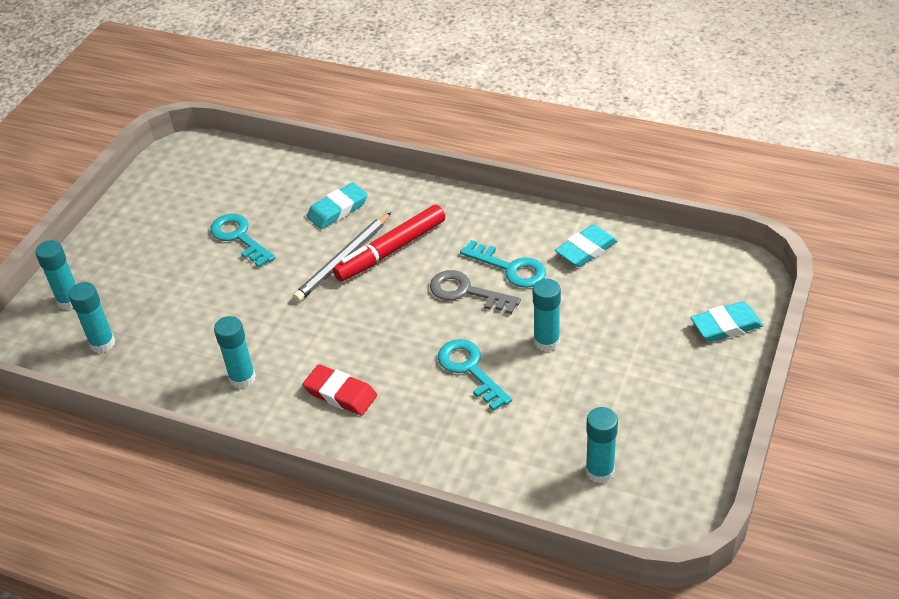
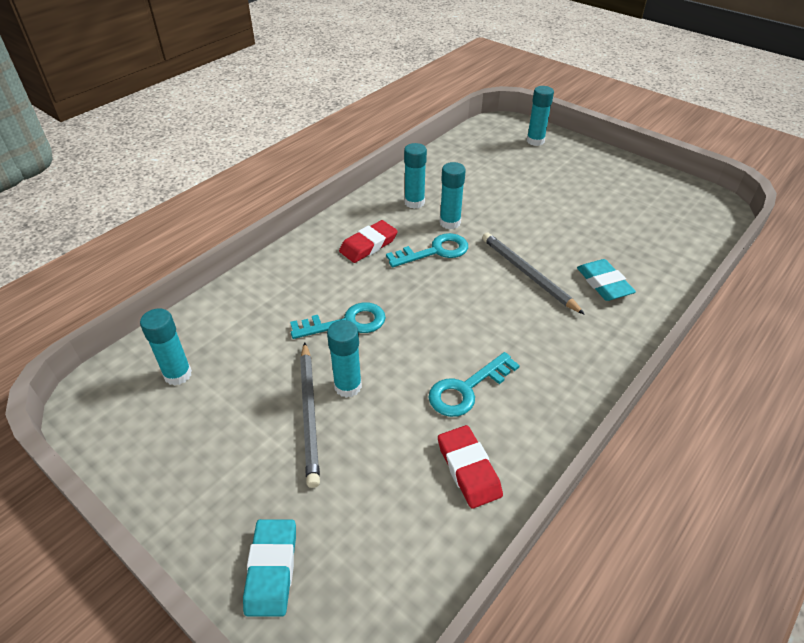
camera: 105 degrees right, 0 degrees up
turquoise glue stick [69,282,115,353] -> turquoise glue stick moved to [440,162,466,229]
turquoise key [210,214,275,267] -> turquoise key moved to [386,233,468,267]
red marker [333,205,445,282] -> none
grey key [430,270,521,314] -> none
turquoise eraser [555,224,618,267] -> red eraser [438,425,503,509]
none -> grey pencil [300,342,320,488]

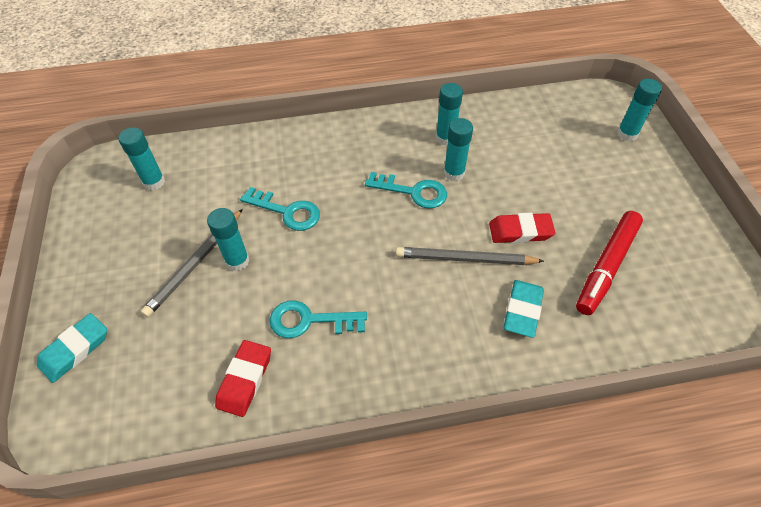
camera: 40 degrees right, 10 degrees up
red eraser [339,220,398,263] -> red eraser moved to [489,213,556,243]
grey pencil [482,232,585,315] -> grey pencil turned 90 degrees counterclockwise [396,247,544,265]
none -> red marker [576,211,643,315]

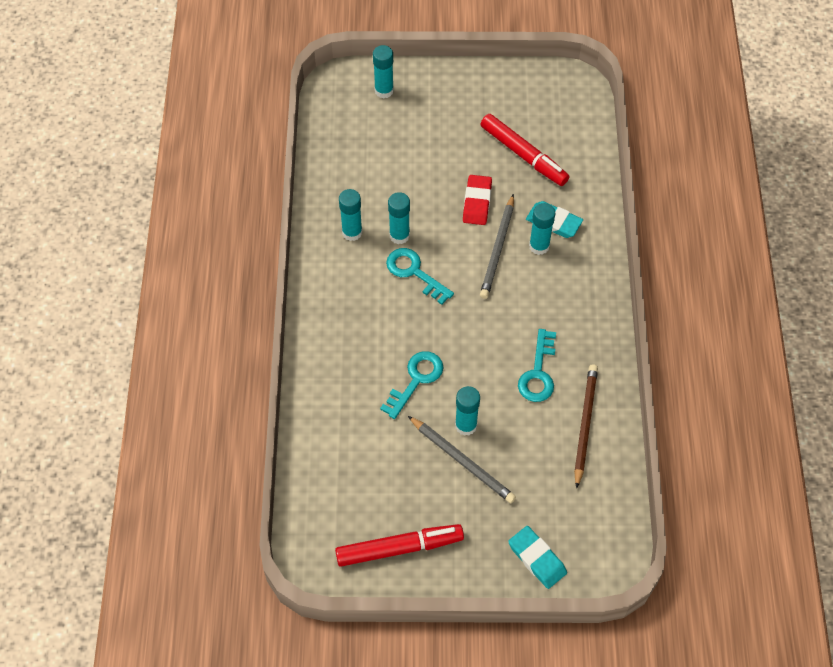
camera: 80 degrees left, 5 degrees up
turquoise glue stick [118,127,165,190] -> turquoise glue stick moved to [529,203,555,255]
red eraser [215,340,271,417] -> brown pencil [574,364,598,489]
turquoise key [365,172,447,209] -> turquoise key turned 75 degrees counterclockwise [386,248,454,305]
none -> red marker [335,524,464,567]

